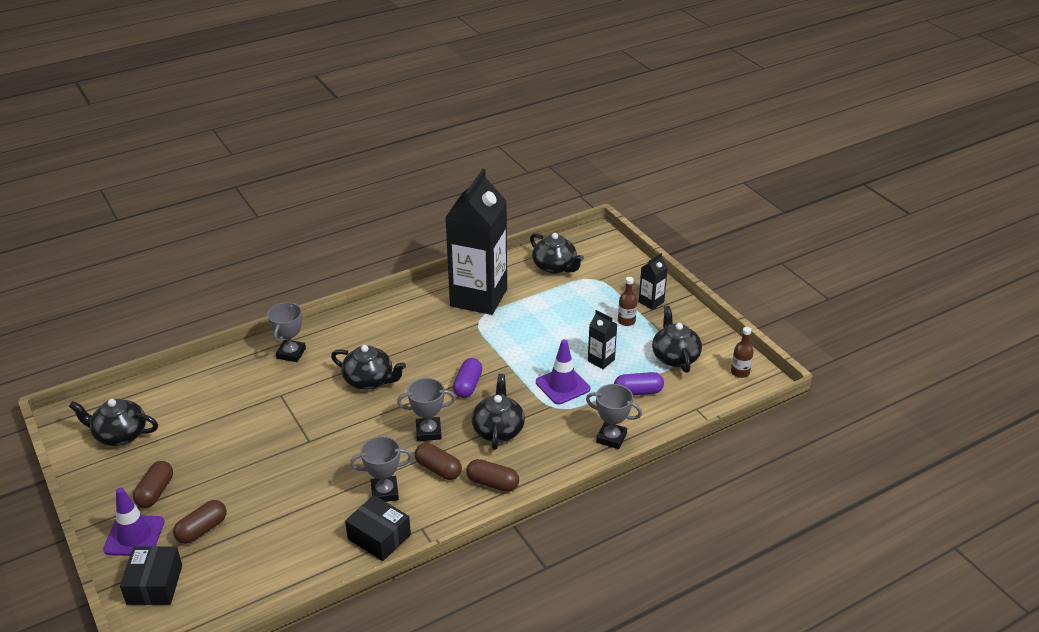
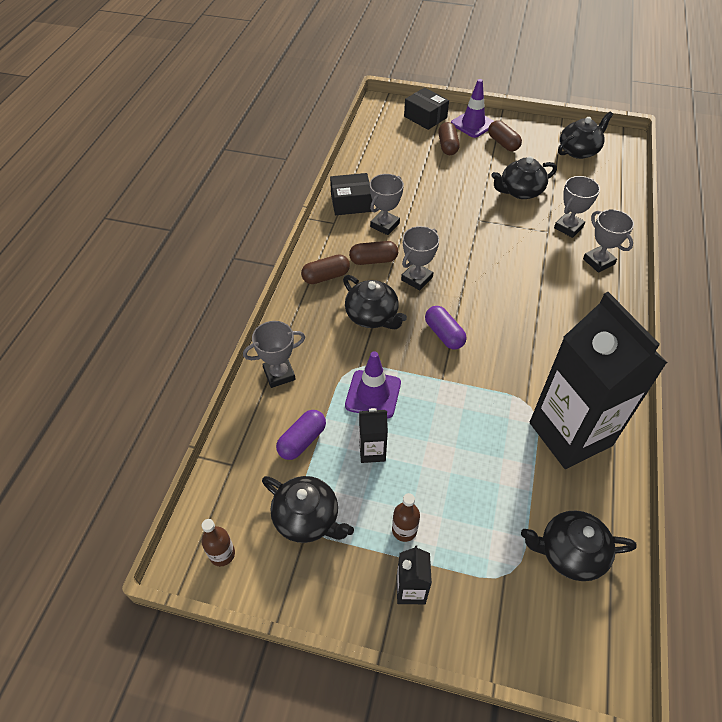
camera: 135 degrees right, 15 degrees up
black teapot [331,345,406,390] -> black teapot moved to [491,156,557,199]
none -> grey trophy [554,176,600,238]

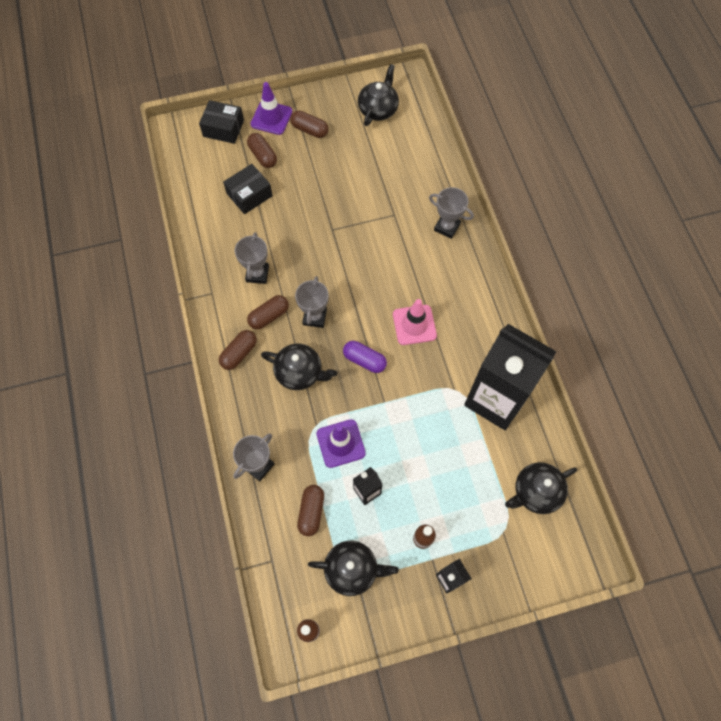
camera: 30 degrees left, 15 degrees up
purple capsule [276,410,326,460] -> brown capsule [297,485,324,536]
black box [330,173,372,215] -> black box moved to [223,164,273,214]
black teapot [491,156,557,199] -> none
grey trophy [554,176,600,238] -> none
none -> pink traffic cone [393,299,437,345]

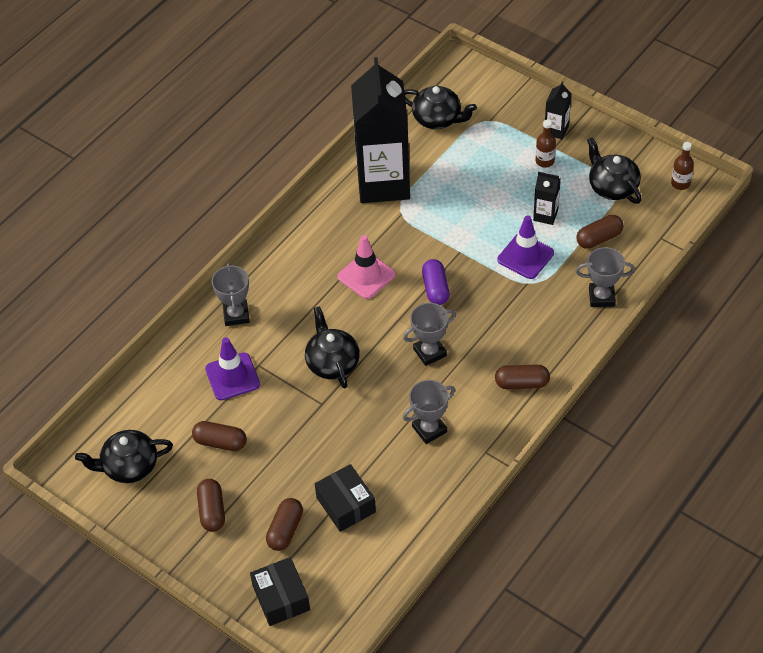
camera: 125 degrees left, 15 degrees down
black box [223,164,273,214] -> black box turned 45 degrees clockwise [315,464,376,532]
brown capsule [247,295,289,330] -> brown capsule moved to [192,421,247,451]
purple traffic cone [250,82,292,135] -> purple traffic cone moved to [205,337,260,400]
black teapot [261,344,337,390] -> black teapot moved to [305,306,360,388]

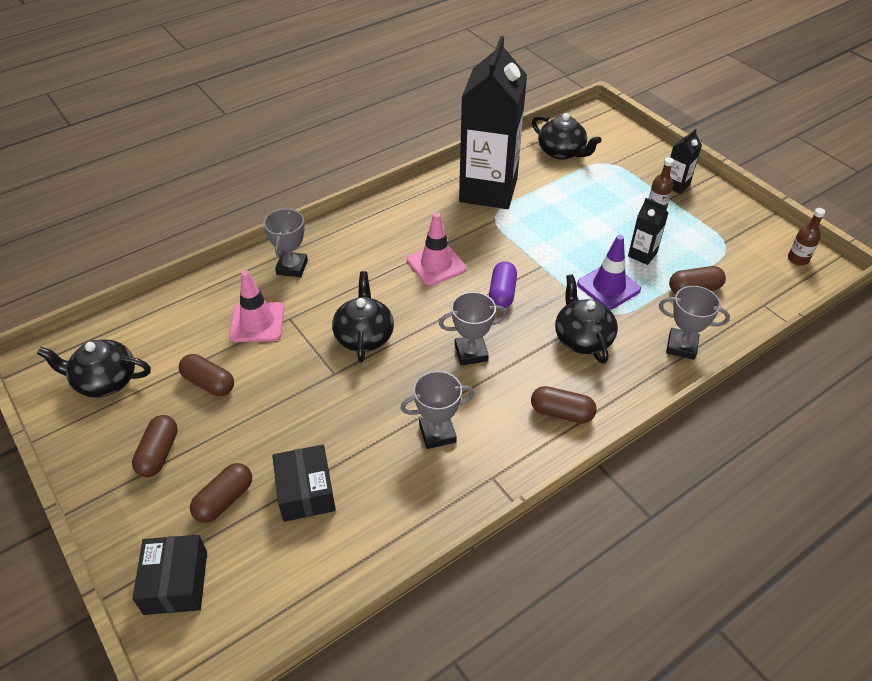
camera: 15 degrees right, 5 degrees down
purple traffic cone [205,337,260,400] -> pink traffic cone [229,270,284,342]
black teapot [587,137,642,204] -> black teapot moved to [555,274,618,364]

